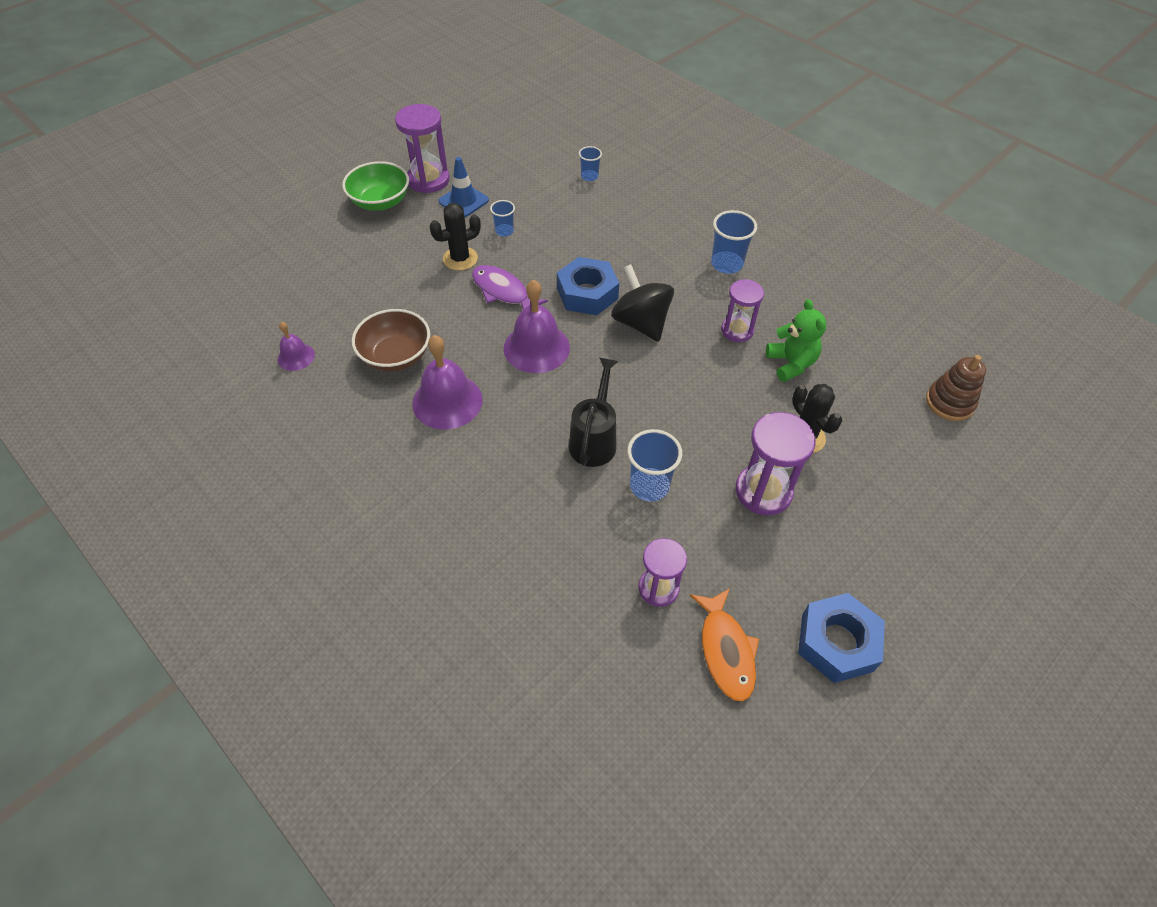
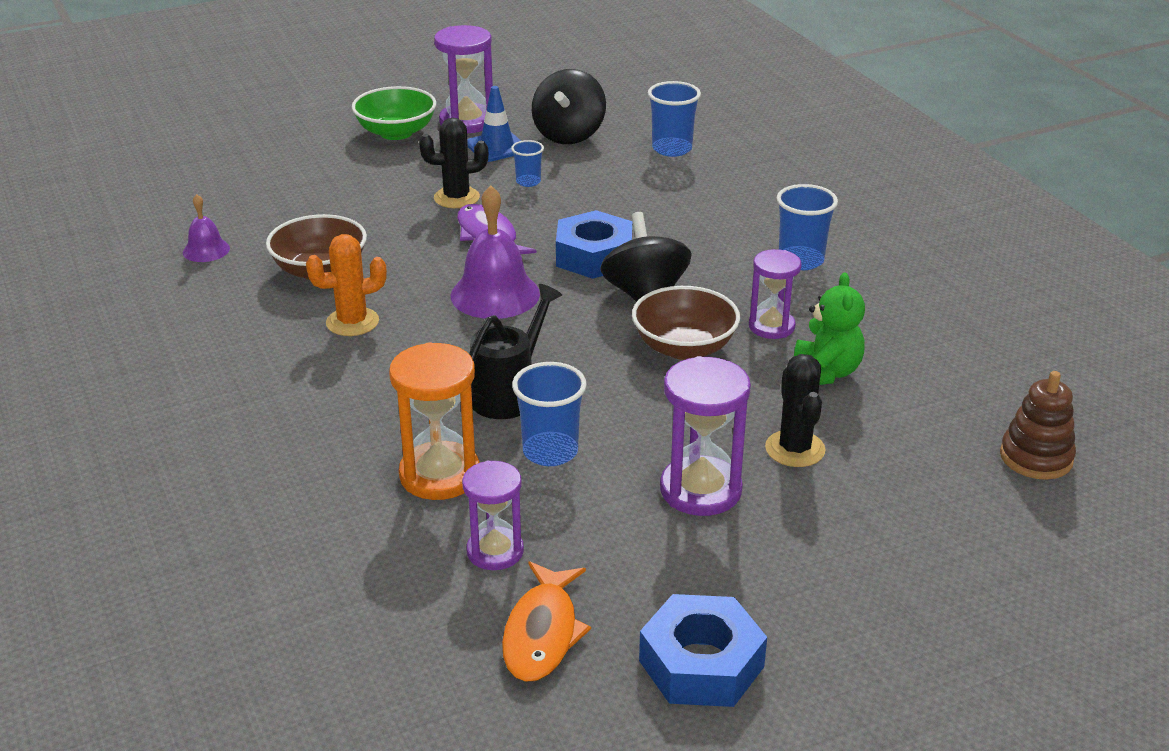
camera: 20 degrees right, 20 degrees down
purple bell [412,335,483,430] -> orange cactus [306,234,387,336]
blue cup [579,146,602,181] -> blue cup [648,81,701,157], size x1.68
none -> orange hourglass [389,342,480,500]
none -> black spinning top [532,69,606,144]
none -> brown bowl [632,286,740,360]

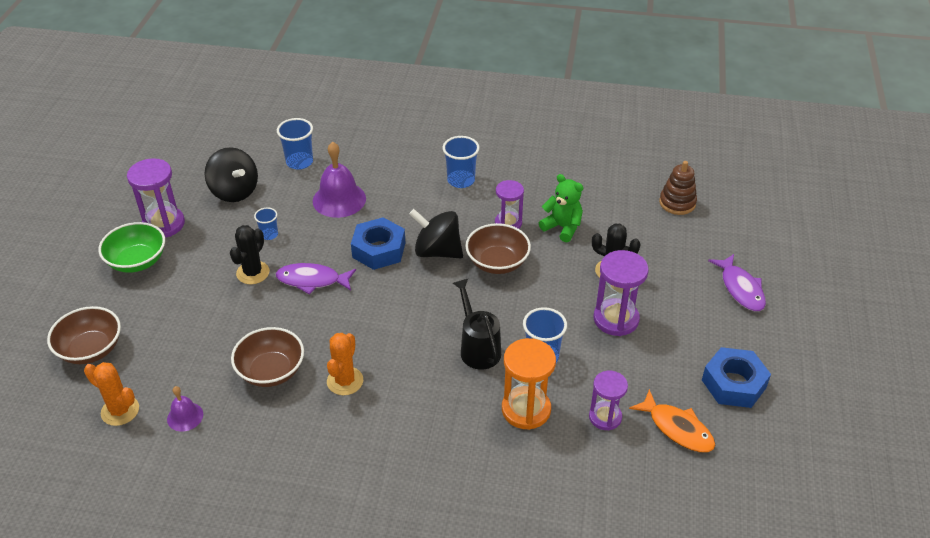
camera: 55 degrees left, 10 degrees up
purple bell [451,185,540,319] -> purple bell moved to [313,142,366,218]
blue traffic cone [467,86,521,162] -> none
none -> brown bowl [47,306,121,364]
none -> orange cactus [84,362,139,426]
none -> purple fish [708,254,766,311]

